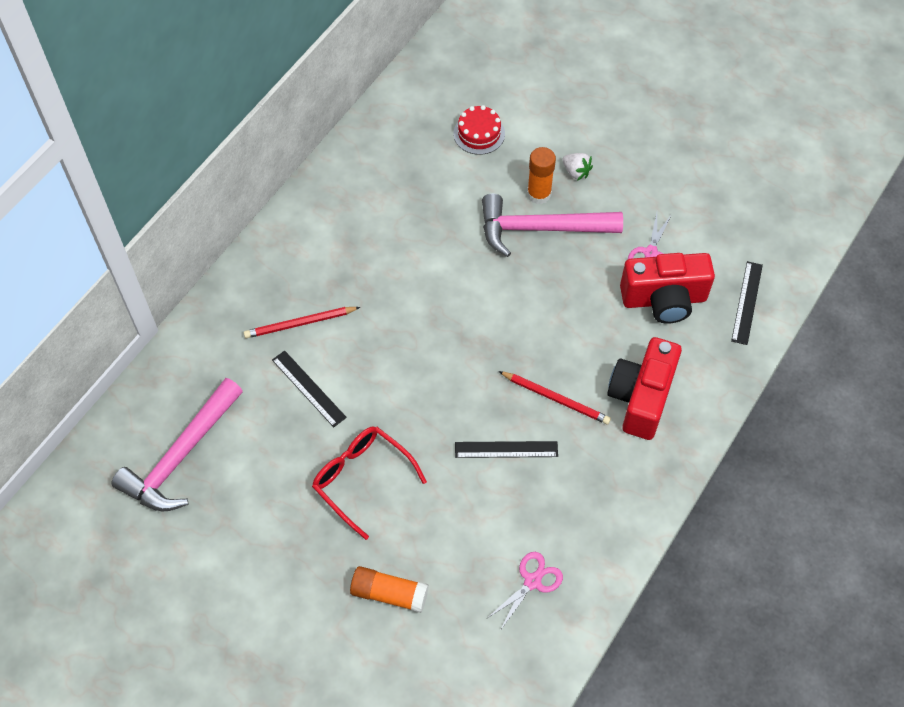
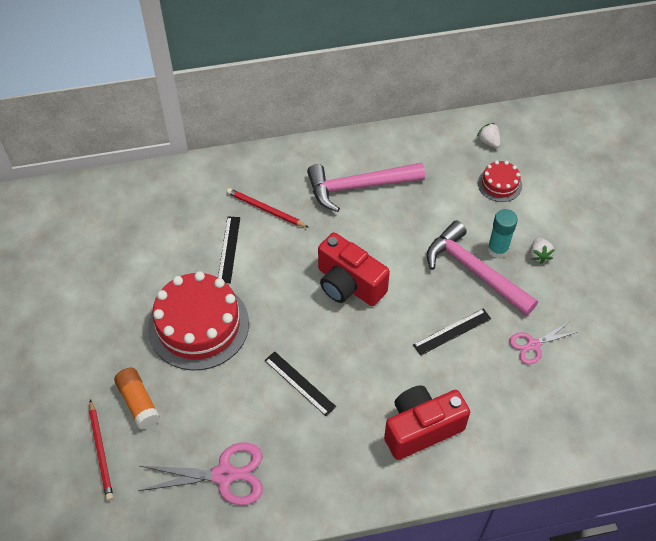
camera: 45 degrees right, 5 degrees down
pink hammer [111,378,243,512] -> pink hammer moved to [307,163,425,212]
red glasses [312,427,427,540] -> red cake [148,271,249,370]
pink scissors [486,552,563,629] -> pink scissors [138,443,263,505], size x1.65
red pencil [498,371,611,425] -> red pencil moved to [89,399,113,501]
orange glue stick [527,147,556,204] -> turquoise glue stick [487,209,518,258]
red camera [620,253,715,324] -> red camera moved to [318,233,390,306]
black ruler [731,261,763,345] -> black ruler moved to [413,308,491,356]
none -> white strawberry [477,123,500,148]

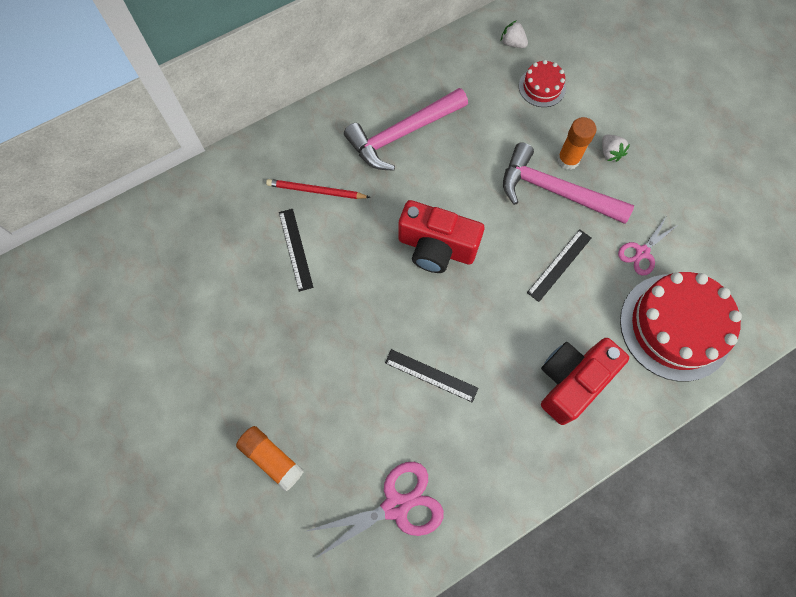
camera: 20 degrees left, 15 degrees up
red pencil [89,399,113,501] -> none
red cake [148,271,249,370] -> red cake moved to [620,272,742,381]
turquoise glue stick [487,209,518,258] -> orange glue stick [557,117,597,170]

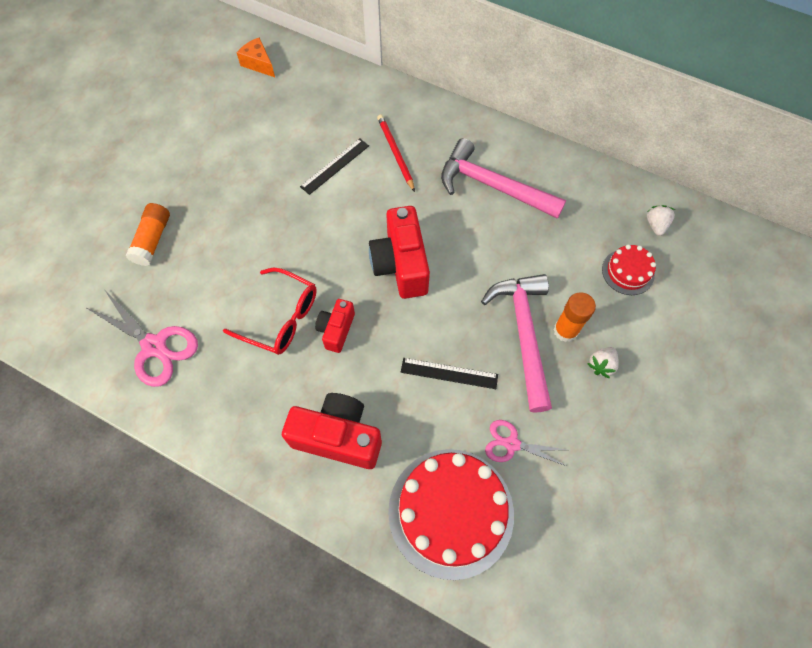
camera: 60 degrees right, 5 degrees down
black ruler [385,349,478,402] -> red glasses [223,267,317,355]
none -> orange cheese [237,38,275,77]
none -> red camera [315,299,355,353]

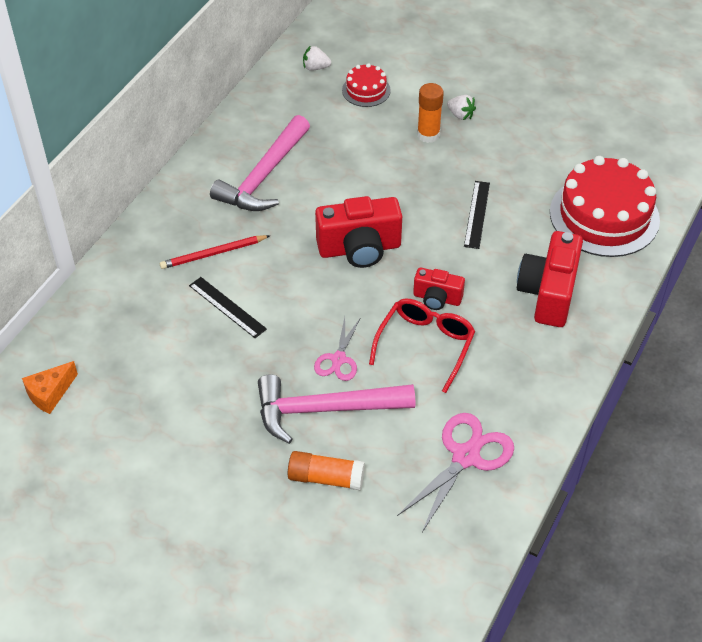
camera: 90 degrees left, 15 degrees down
pink hammer [481,274,552,413] -> pink hammer moved to [258,374,415,444]
pink scissors [485,420,567,466] -> pink scissors moved to [314,317,361,381]

